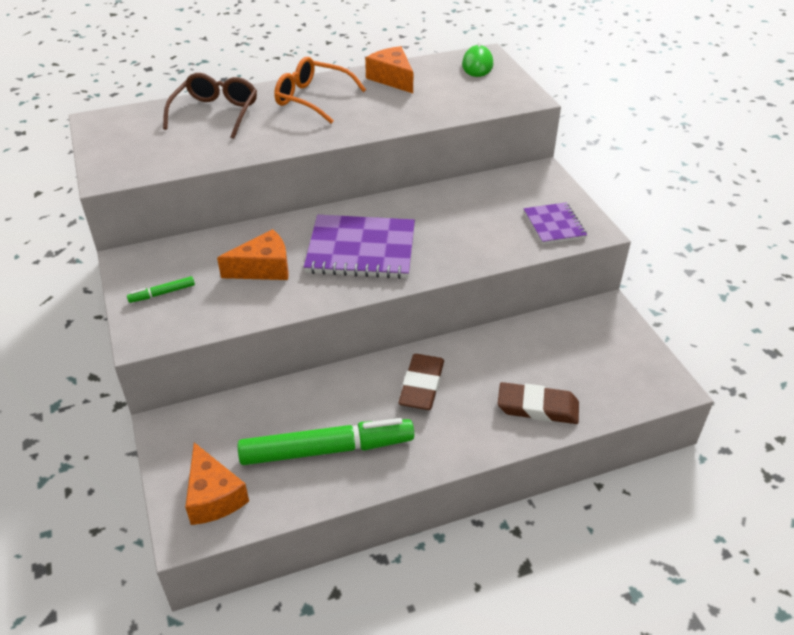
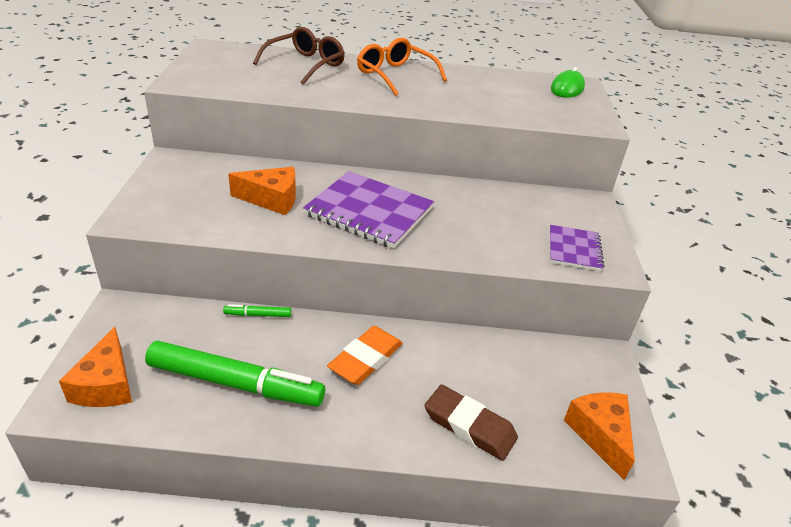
camera: 20 degrees right, 5 degrees down
green marker [127,276,195,303] -> green marker moved to [223,304,291,317]
orange cheese [365,46,413,93] -> orange cheese moved to [564,392,635,480]
brown eraser [398,354,444,410] -> orange eraser [327,326,403,385]

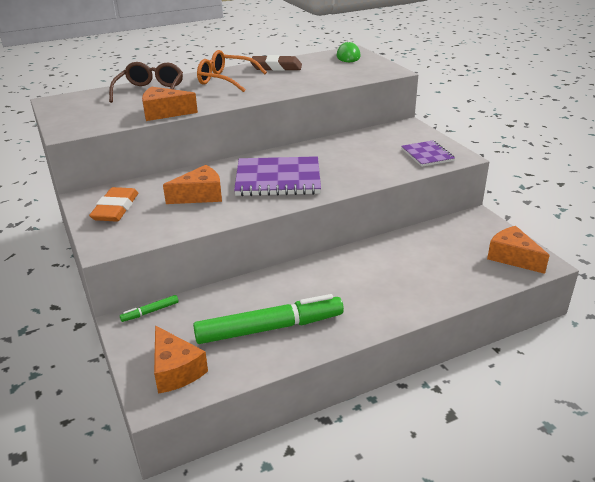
camera: 25 degrees left, 5 degrees down
green marker [223,304,291,317] -> green marker moved to [120,295,178,322]
orange eraser [327,326,403,385] -> orange eraser moved to [89,187,138,222]
brown eraser [424,384,518,461] -> brown eraser moved to [250,55,302,71]
none -> orange cheese [142,87,198,121]

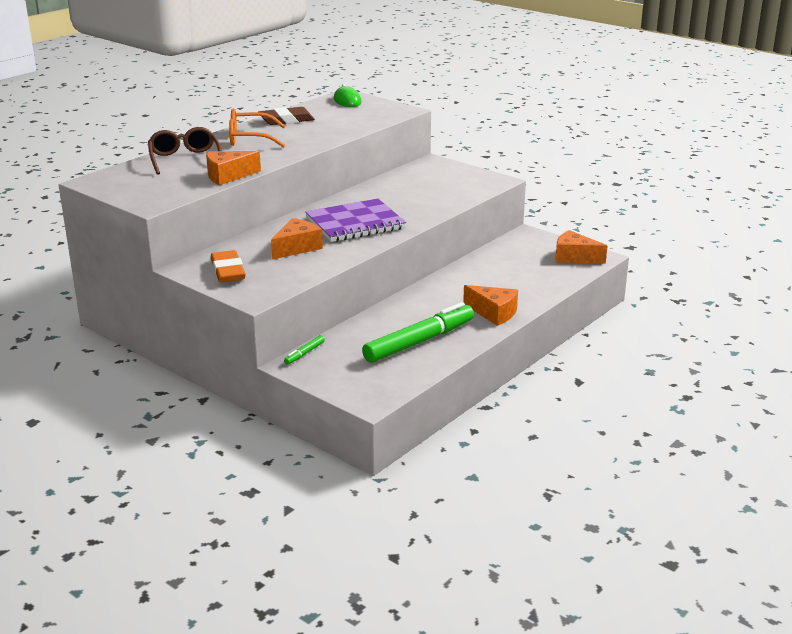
camera: 25 degrees left, 5 degrees down
orange cheese [154,326,208,394] -> orange cheese moved to [463,285,518,326]
purple notebook [401,140,455,167] -> none

